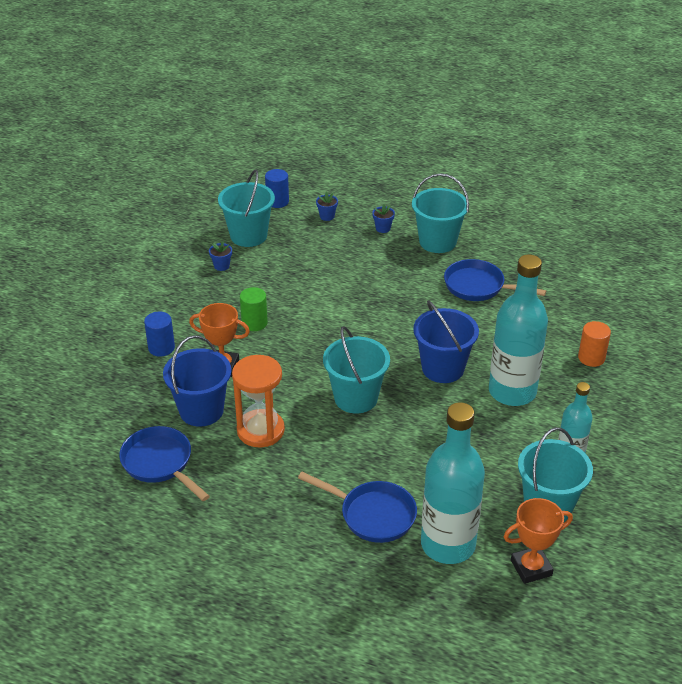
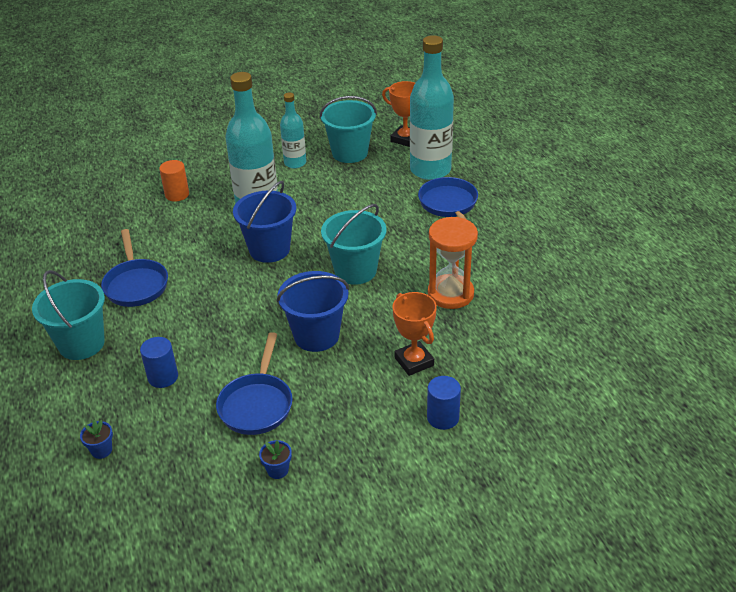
camera: 130 degrees left, 0 degrees up
blue pan [119,426,210,501] -> blue pan moved to [216,332,293,435]
blue bucket [163,335,231,427] -> blue bucket moved to [277,271,349,352]
turquoise bucket [218,170,275,247] -> none
green cylinder [240,287,268,331] -> none
blue cylinder [265,169,289,208] -> blue cylinder moved to [140,337,178,388]
blue flower pot [372,204,395,233] -> none

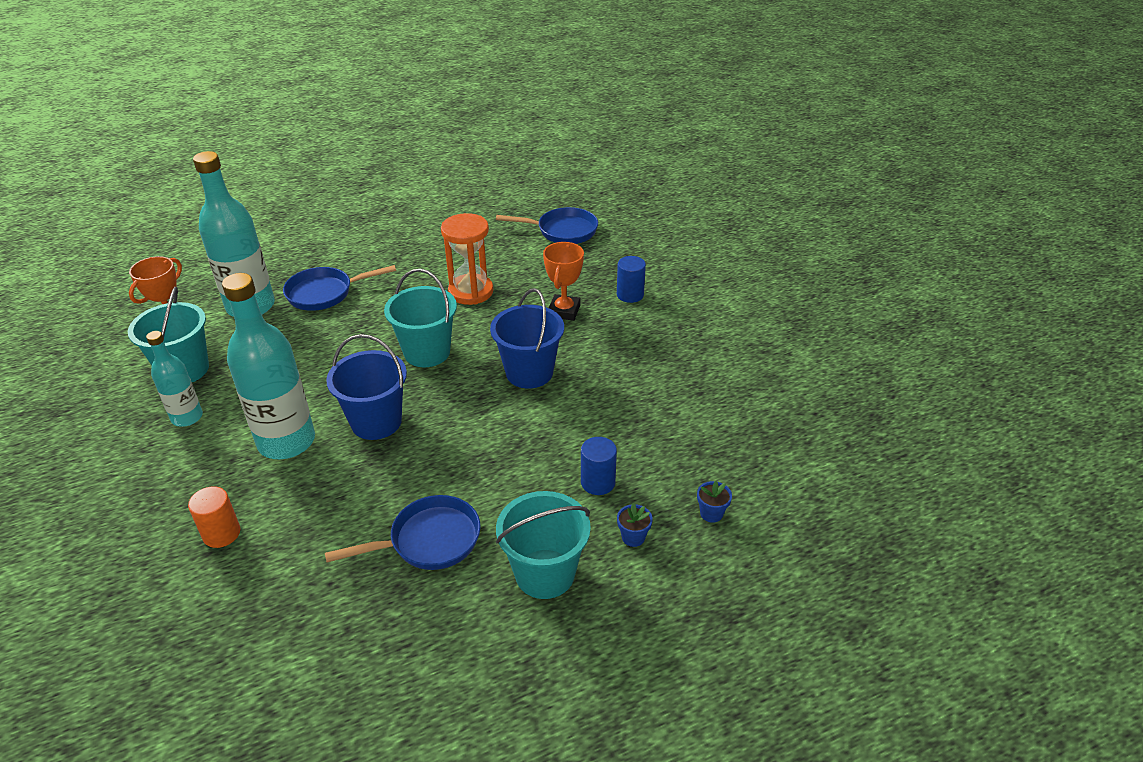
camera: 95 degrees left, 0 degrees up
blue pan [216,332,293,435] -> blue pan moved to [496,207,598,244]
blue flower pot [259,440,292,479] -> blue flower pot moved to [617,503,653,547]
orange trophy [392,292,437,376] -> orange trophy turned 45 degrees counterclockwise [543,242,584,321]

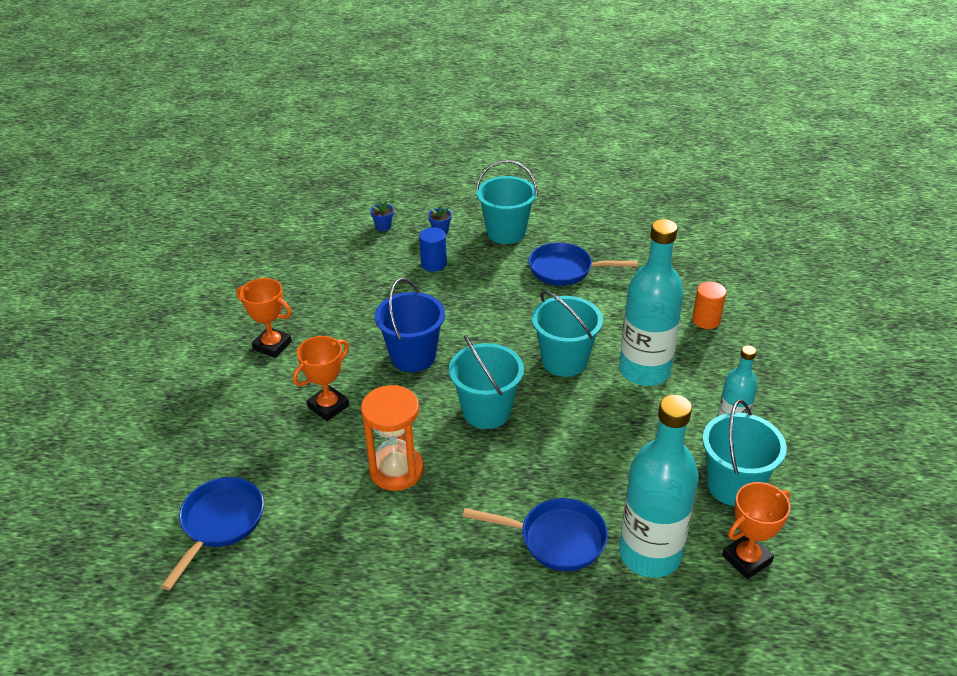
camera: 150 degrees left, 0 degrees up
blue bucket [326,334,407,440] -> turquoise bucket [532,291,603,377]
blue pan [496,207,598,244] -> blue pan turned 75 degrees clockwise [161,477,264,590]
blue cylinder [617,256,646,303] -> none
none -> orange trophy [236,278,292,358]

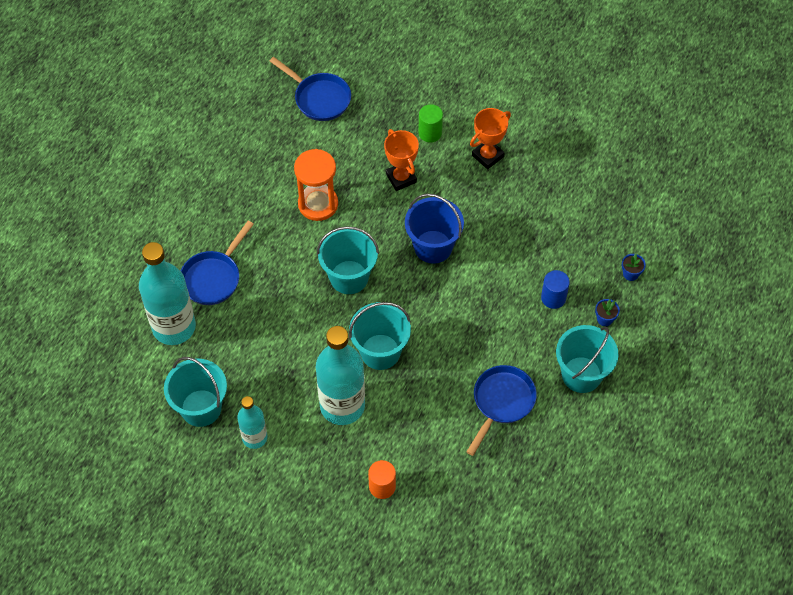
camera: 110 degrees right, 20 degrees up
orange trophy [722,482,791,579] -> none
none -> green cylinder [418,104,443,143]

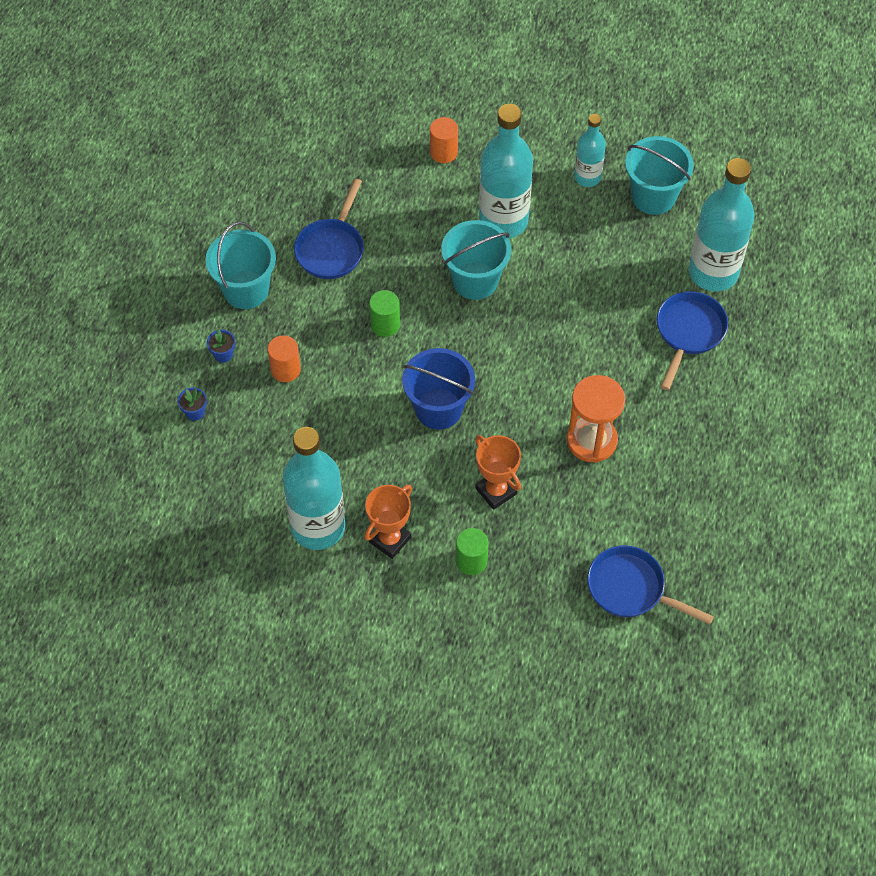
camera: 170 degrees right, 0 degrees up
turquoise bucket [317,226,379,294] -> none
blue cylinder [541,270,570,309] -> orange cylinder [267,335,301,382]
none -> turquoise bottle [282,427,345,550]
none -> green cylinder [369,290,400,337]

